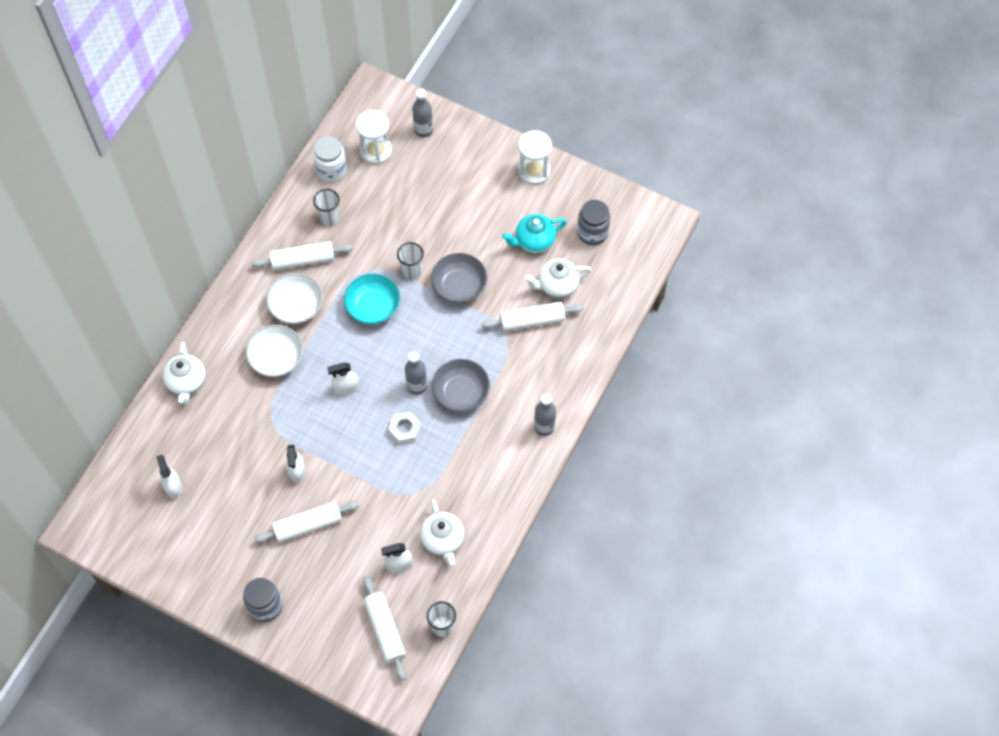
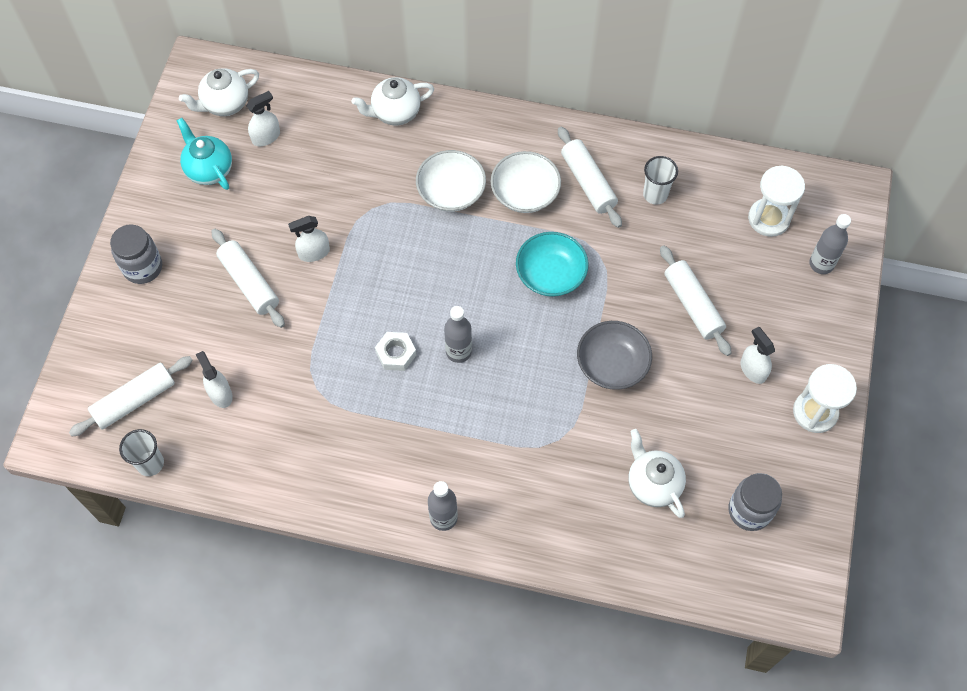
camera: 75 degrees right, 0 degrees up
white jar [313,136,347,182] -> none
white spray bottle [327,363,359,395] -> white spray bottle moved to [741,327,775,384]
white cup [397,242,424,279] -> none
white teapot [420,500,464,565] -> white teapot moved to [179,68,259,116]
grey bowl [432,359,490,412] -> none
white rolling pin [481,302,583,331] -> white rolling pin moved to [660,245,731,356]
turquoise teapot [502,214,567,253] -> turquoise teapot moved to [177,118,232,190]

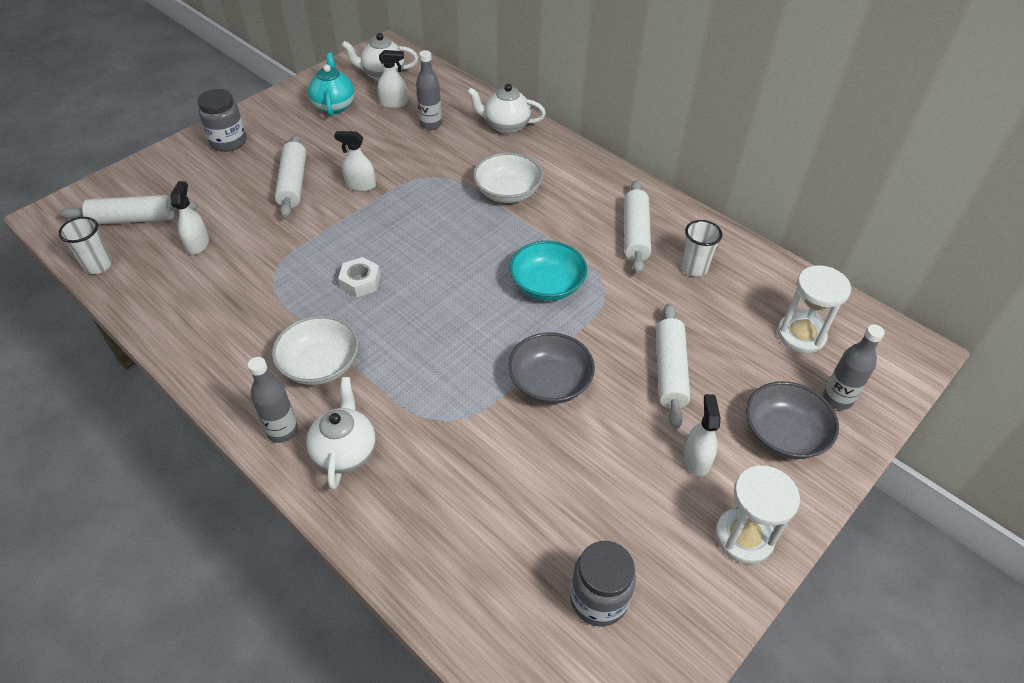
camera: 30 degrees right, 15 degrees down
grey bottle [444,306,472,363] -> grey bottle moved to [416,50,442,130]
white bowl [491,151,561,213] -> white bowl moved to [272,315,359,385]
white teapot [628,429,686,518] -> white teapot moved to [306,377,376,490]
none -> grey bowl [746,381,839,459]

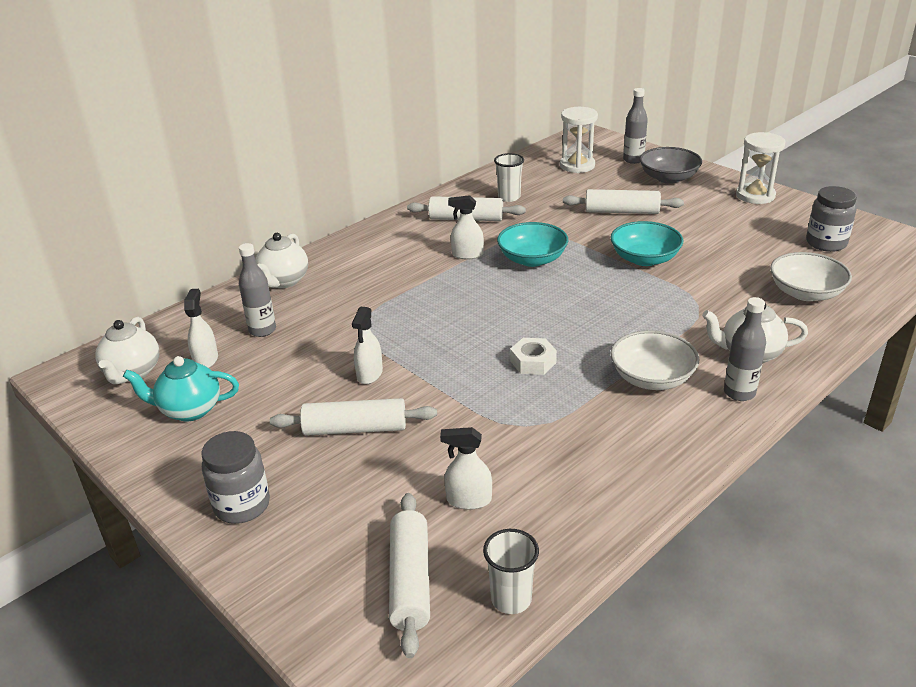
camera: 85 degrees left, 15 degrees down
white bowl [473,152,543,203] -> white bowl moved to [770,252,852,301]
grey bowl [508,333,595,404] -> turquoise bowl [610,221,683,266]
white spray bottle [684,394,720,476] -> white spray bottle moved to [448,195,484,259]

